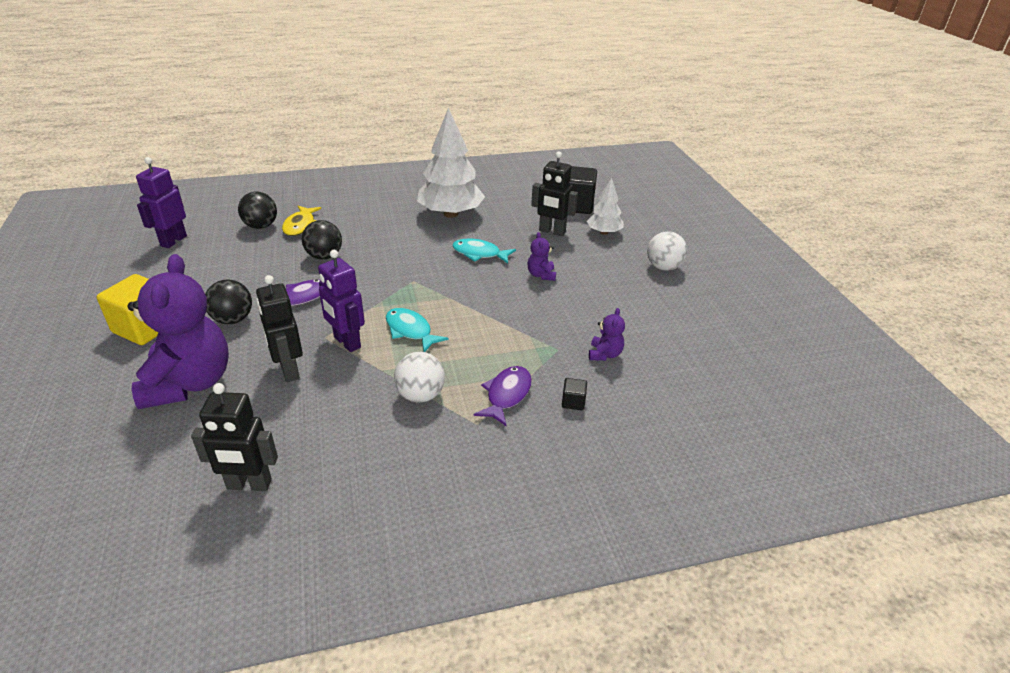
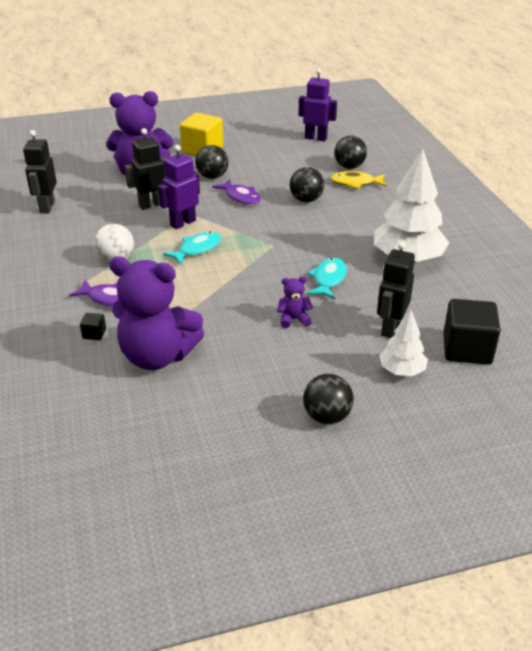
camera: 90 degrees right, 0 degrees up
purple teddy bear [589,308,625,361] -> purple teddy bear [109,256,204,370], size x2.41
white ball [647,231,687,271] -> black ball [303,374,354,424]

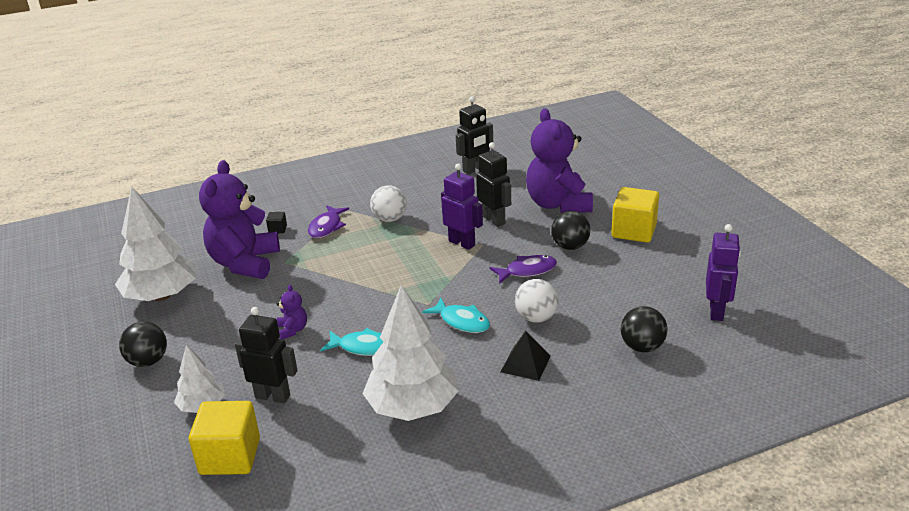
camera: 85 degrees right, 5 degrees down
black robot [23,130,57,213] -> black robot turned 150 degrees clockwise [456,96,493,174]
turquoise fish [163,231,221,265] -> turquoise fish moved to [422,298,490,333]
purple fish [212,179,261,205] -> purple fish turned 150 degrees counterclockwise [489,255,557,284]
black ball [290,167,324,202] -> white ball [515,279,559,323]
yellow fish [331,171,387,189] -> none
black cube [443,299,501,365] -> yellow cube [189,401,260,475]
none -> white tree [115,186,196,301]
none -> black pyramid [501,331,551,381]

